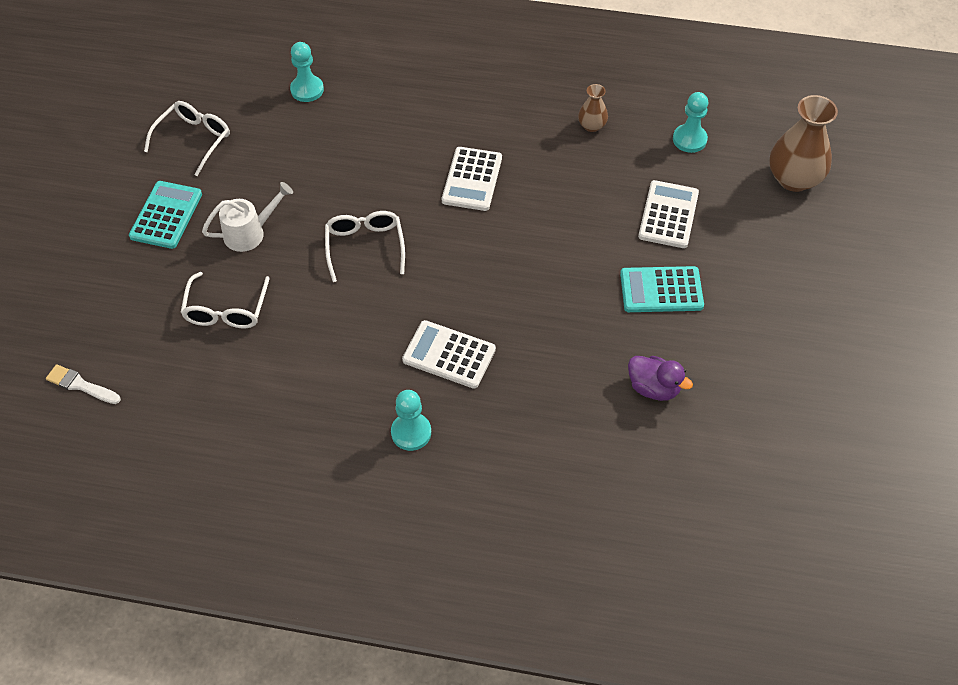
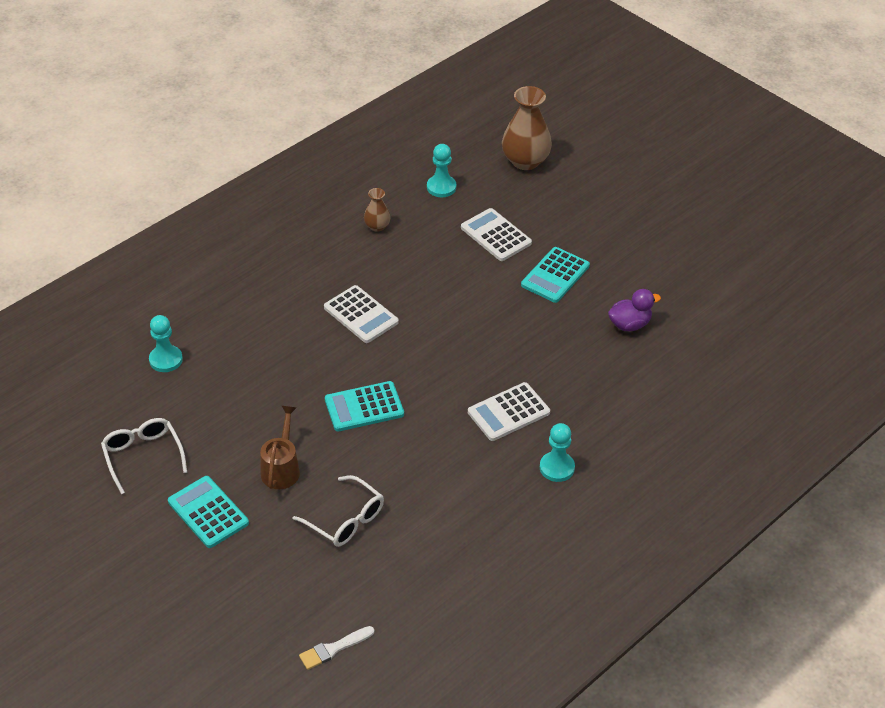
camera: 55 degrees left, 10 degrees down
white watering can [202,182,293,252] -> brown watering can [260,406,300,489]
white glasses [325,211,405,282] -> turquoise calculator [325,381,404,431]

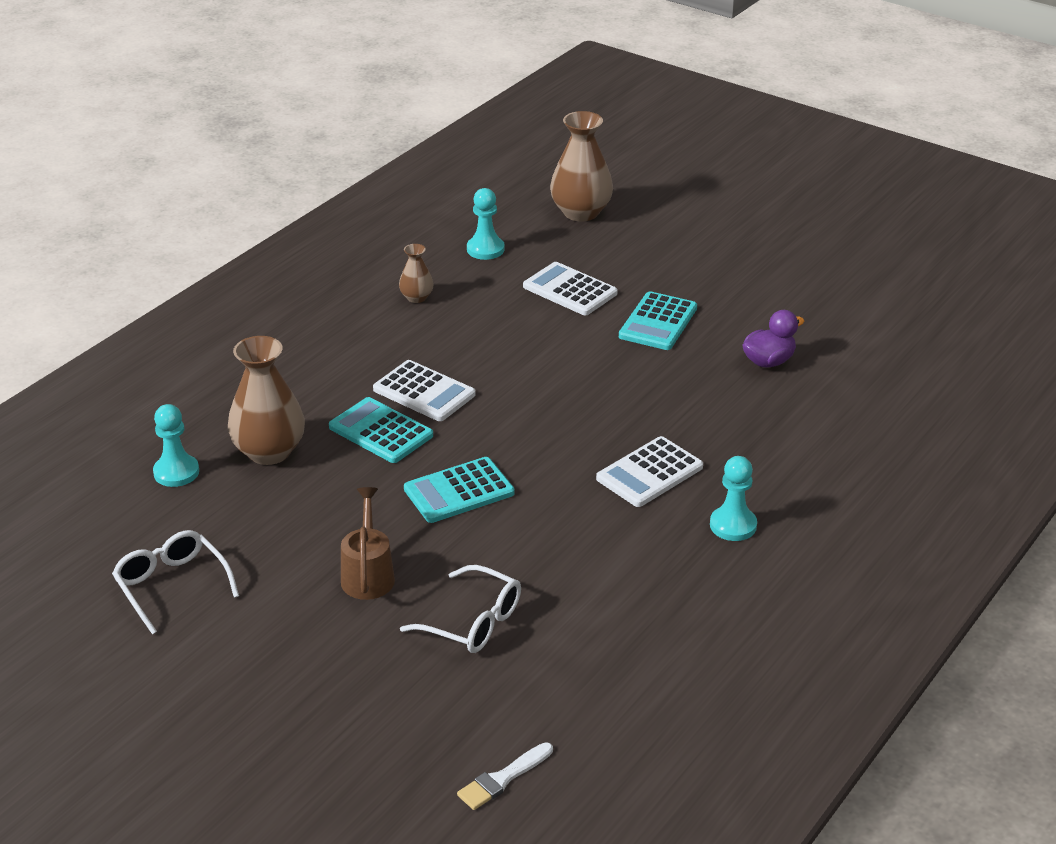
camera: 10 degrees left, 10 degrees down
turquoise calculator [168,476,249,548] -> turquoise calculator moved to [329,397,433,463]
none -> brown vase [228,336,305,465]

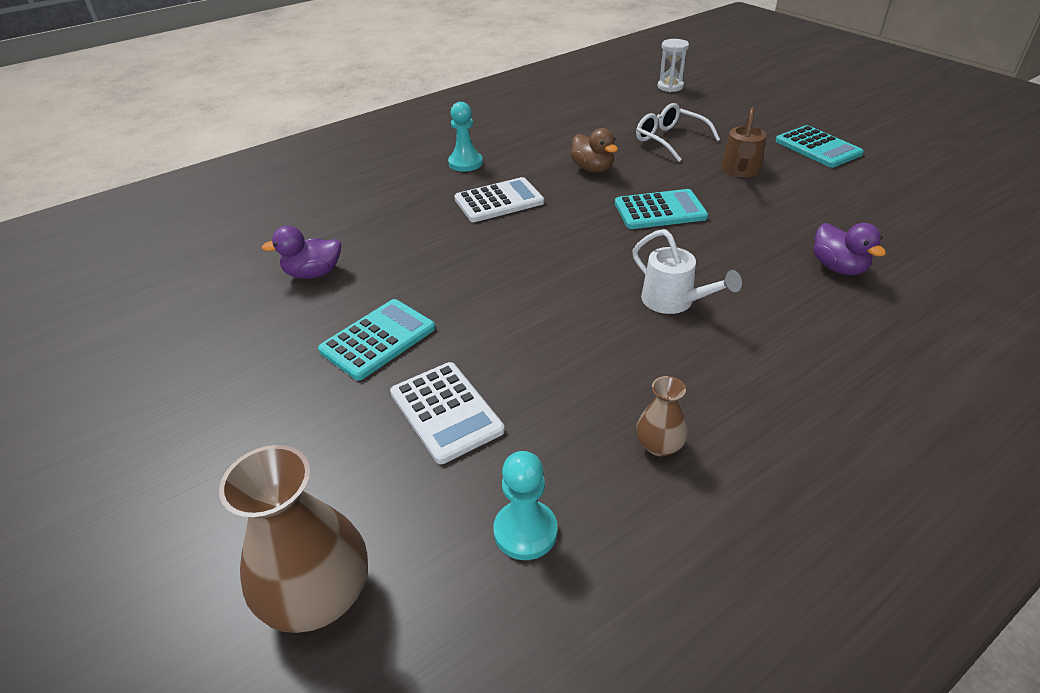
camera: 160 degrees left, 5 degrees up
white glasses [112,530,239,634] -> none
turquoise pawn [153,404,199,487] -> none
brown vase [228,336,305,465] -> purple duck [814,223,886,275]
turquoise calculator [329,397,433,463] -> turquoise calculator moved to [776,125,864,168]
white calculator [373,360,476,421] -> white watering can [632,229,742,314]
white brush [457,742,553,810] -> white hourglass [658,39,689,92]
none -> brown duck [570,128,618,173]

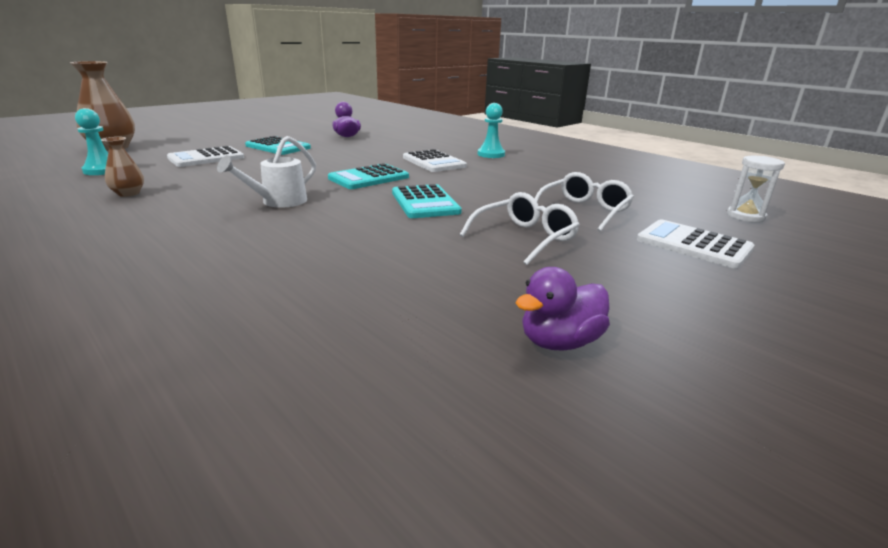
camera: 80 degrees right, 15 degrees down
brown duck [570,128,618,173] -> none
brown watering can [721,107,767,177] -> white glasses [460,192,580,265]
turquoise calculator [776,125,864,168] -> turquoise calculator moved to [328,163,409,189]
purple duck [814,223,886,275] -> purple duck moved to [516,267,610,351]
none -> white calculator [637,219,754,269]

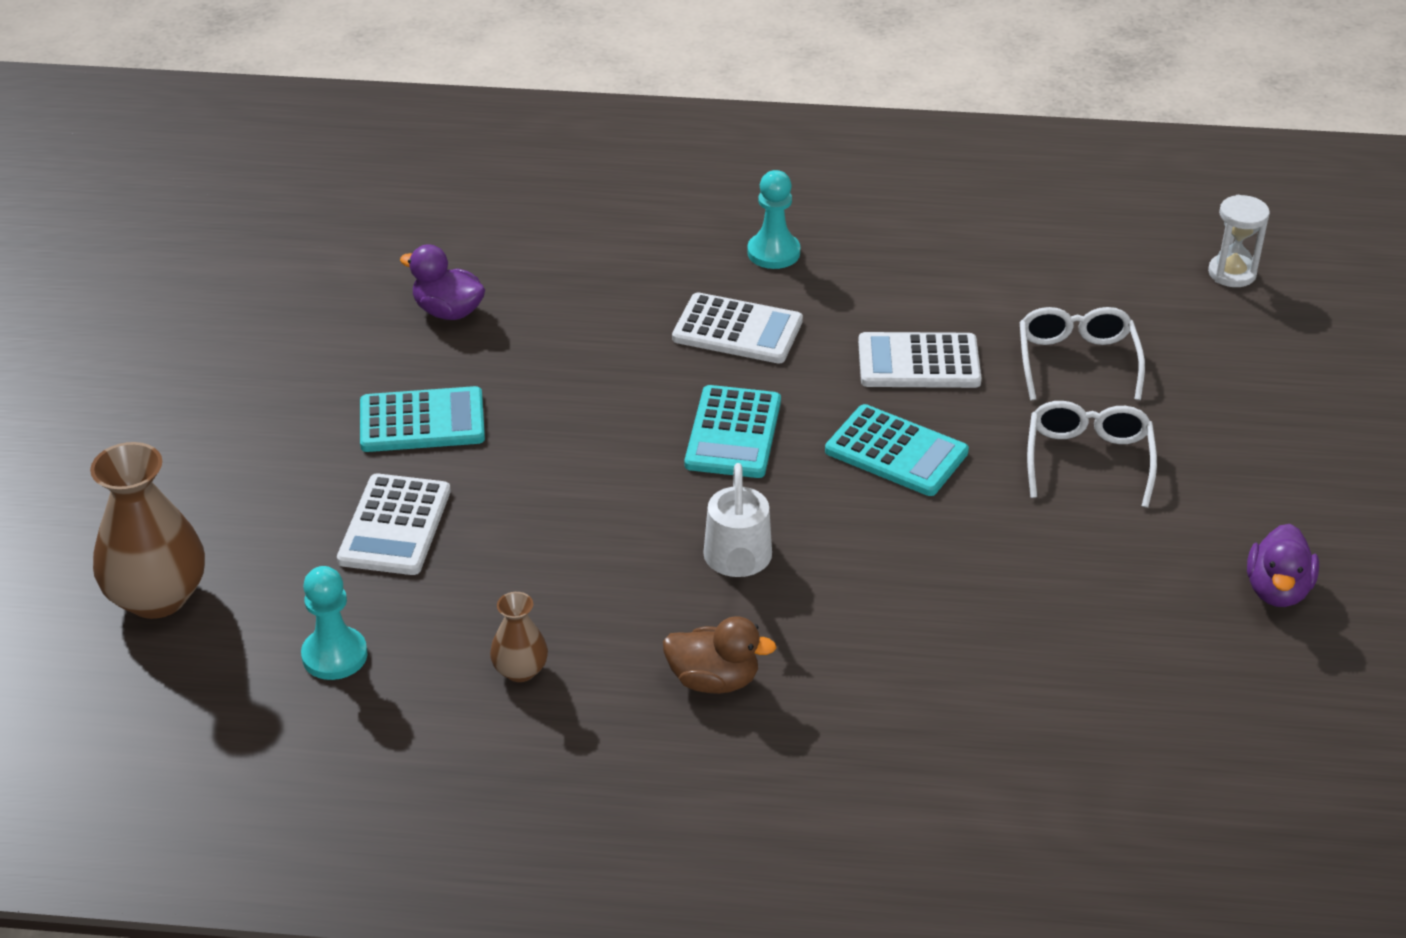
camera: 40 degrees left, 15 degrees up
white calculator [637,219,754,269] -> white calculator moved to [858,332,982,388]
none -> brown duck [663,616,777,694]

